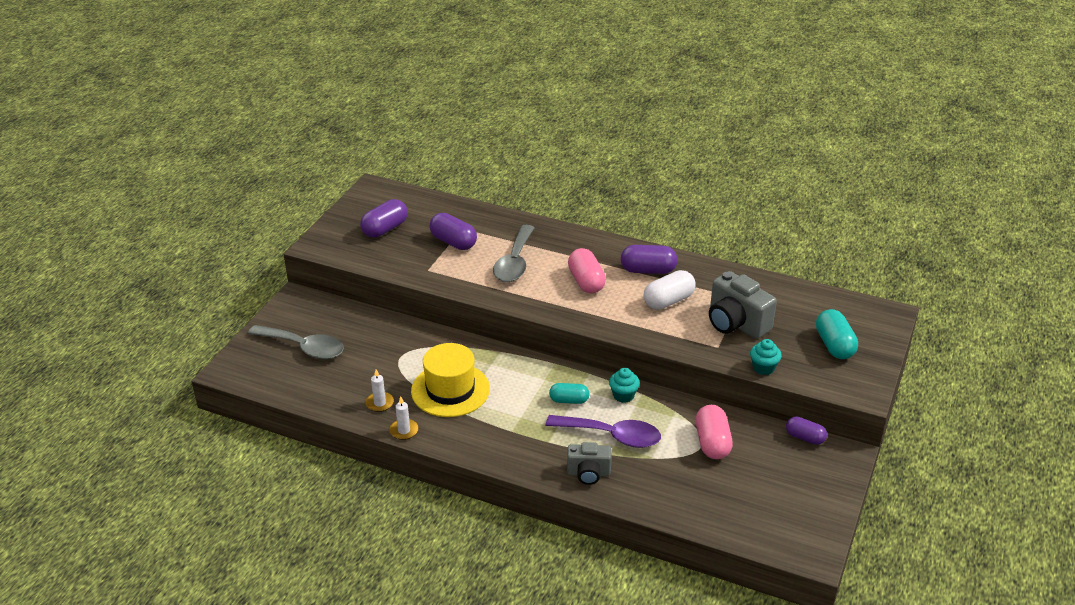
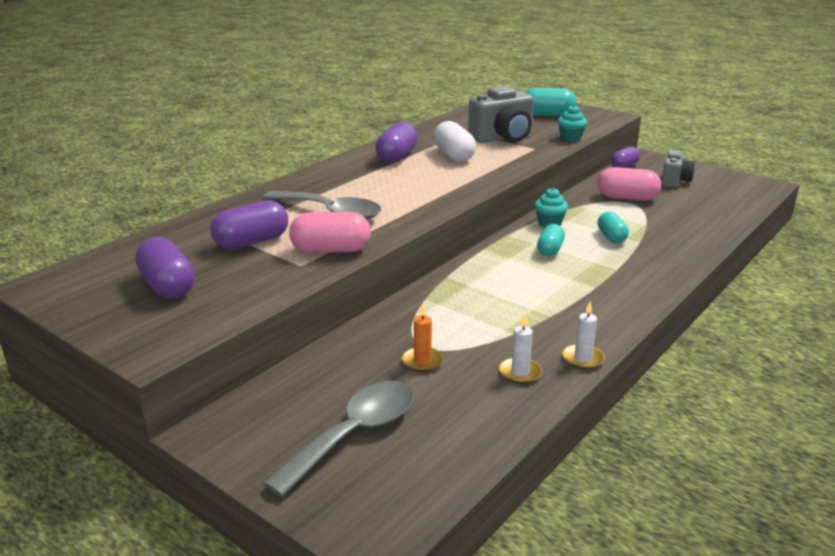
camera: 75 degrees left, 10 degrees down
yellow hat [411,343,490,417] -> none
purple spoon [546,415,661,448] -> turquoise capsule [597,212,629,243]
grey camera [567,442,612,485] -> grey camera moved to [661,150,695,188]
pink capsule [568,248,606,293] -> pink capsule moved to [289,212,371,253]
none -> orange candle [402,304,443,372]

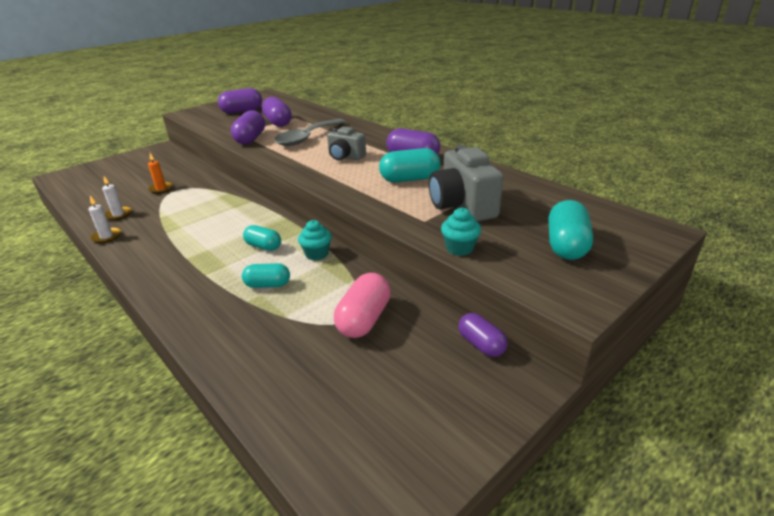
camera: 100 degrees right, 5 degrees up
grey spoon [263,381,414,497] -> none
pink capsule [289,212,371,253] -> purple capsule [231,110,265,145]
white capsule [433,121,476,162] -> turquoise capsule [379,148,440,182]
grey camera [661,150,695,188] -> grey camera moved to [327,127,366,161]

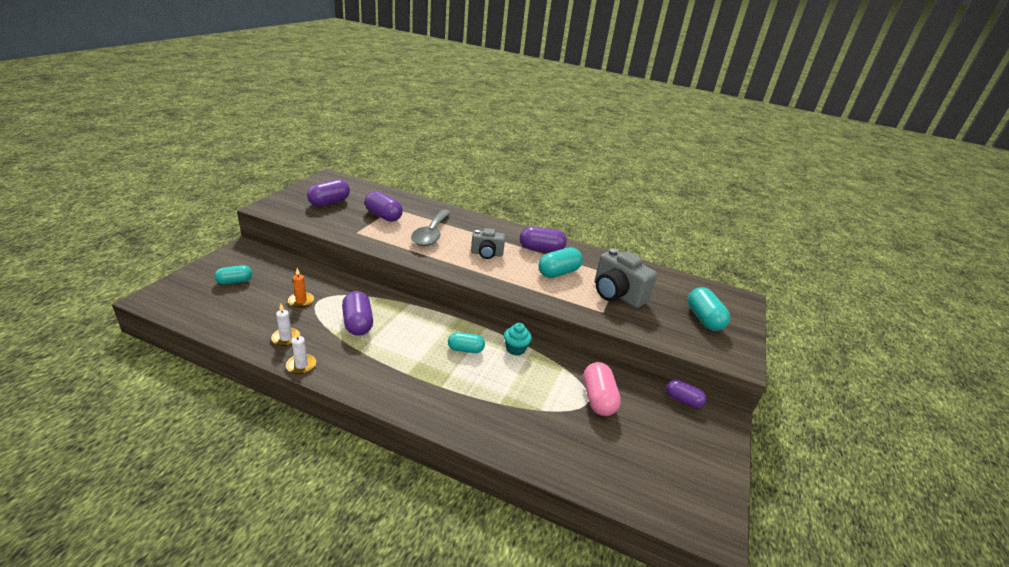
camera: 30 degrees left, 0 degrees up
purple capsule [231,110,265,145] -> purple capsule moved to [342,291,373,336]
turquoise capsule [242,263,290,288] -> turquoise capsule moved to [214,265,252,284]
turquoise cupcake [441,207,481,256] -> none

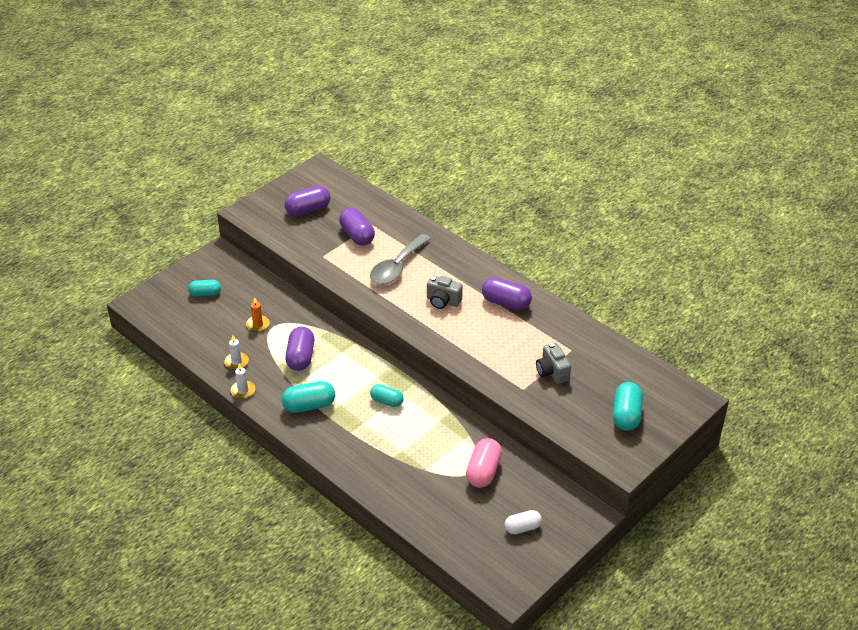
camera: 25 degrees right, 10 degrees up
turquoise cupcake [504,323,532,356] -> none
turquoise capsule [538,247,583,278] -> turquoise capsule moved to [282,381,335,413]
grey camera [595,248,657,308] -> grey camera [536,343,571,384], size x0.62
purple capsule [666,380,706,408] -> none
none -> white capsule [505,510,542,534]

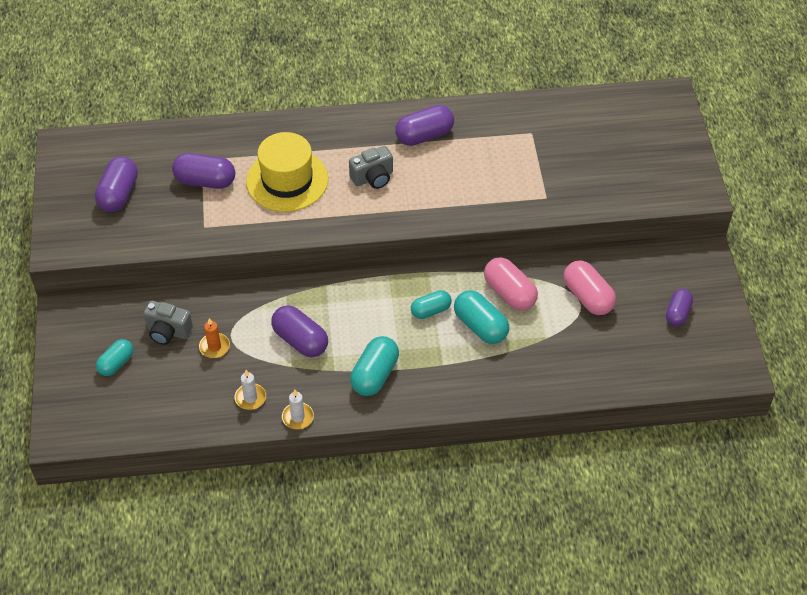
camera: 50 degrees left, 10 degrees up
grey spoon [370,234,431,285] -> yellow hat [246,132,328,212]
white capsule [505,510,542,534] -> purple capsule [666,289,693,326]
grey camera [536,343,571,384] -> grey camera moved to [144,301,193,345]
turquoise capsule [613,382,643,431] -> turquoise capsule moved to [454,290,509,344]
none -> pink capsule [484,257,538,311]

